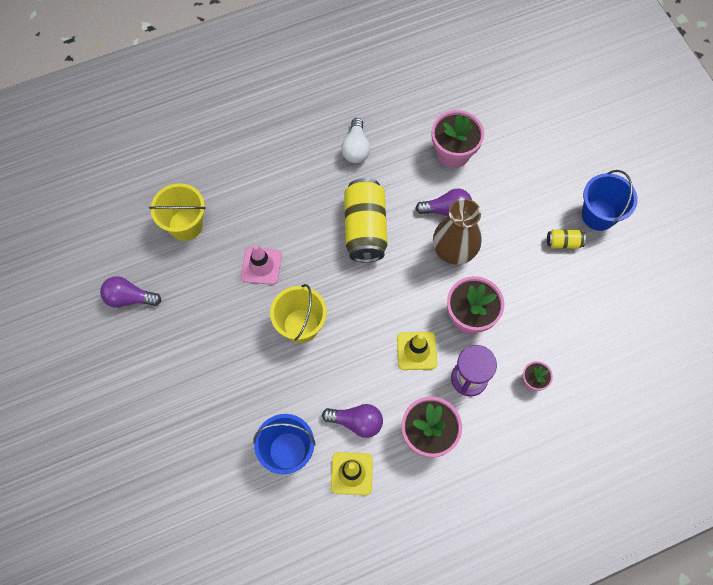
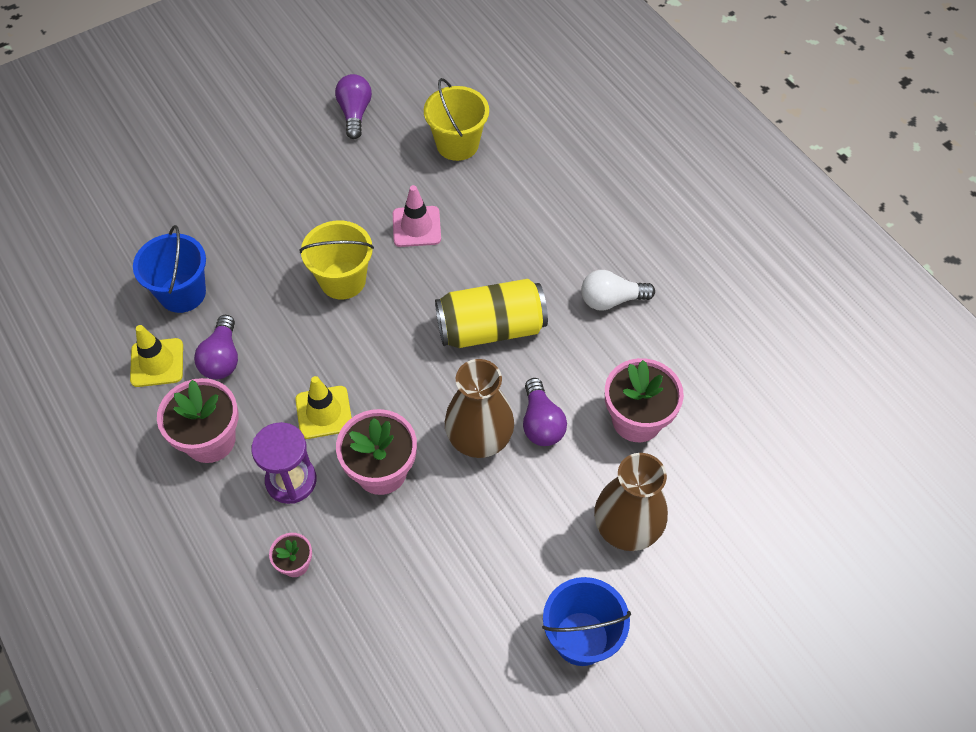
camera: 80 degrees right, 10 degrees down
yellow can [547,229,586,249] -> none
none -> brown vase [594,453,668,551]

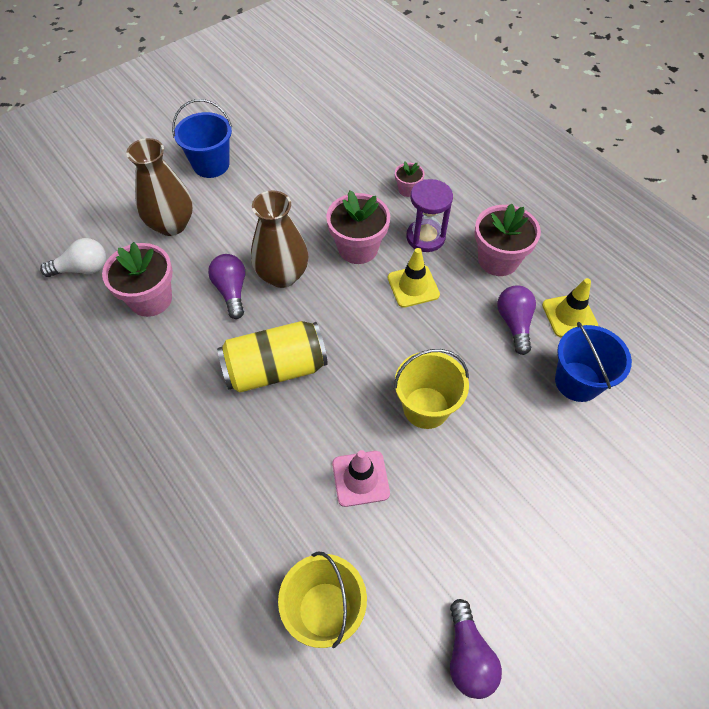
camera: 175 degrees right, 0 degrees up
white light bulb [581,270,655,311] -> white light bulb moved to [40,238,106,277]

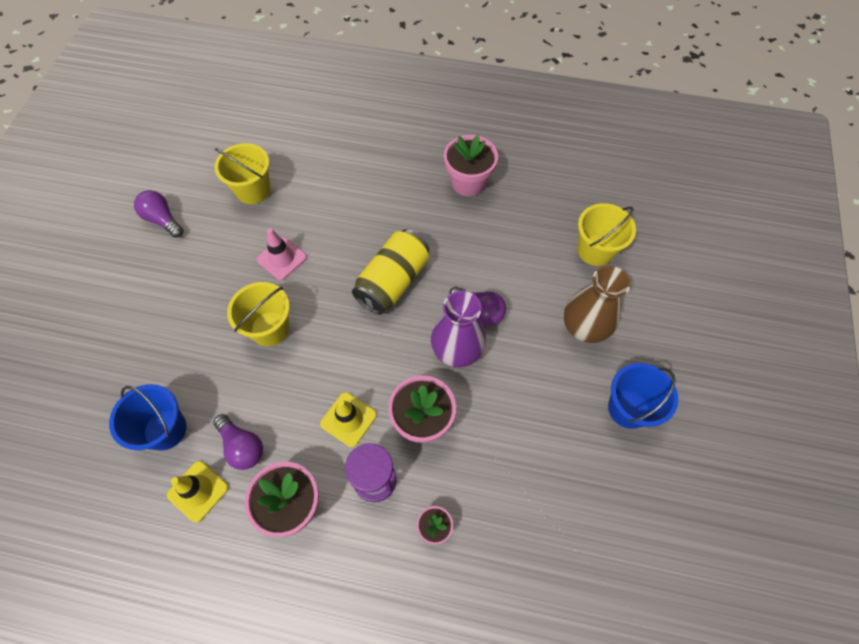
camera: 140 degrees right, 5 degrees up
white light bulb [40,238,106,277] -> yellow bucket [578,203,636,266]
pink flower pot [102,242,173,317] -> pink flower pot moved to [444,135,498,196]
brown vase [251,190,309,288] -> purple vase [431,291,486,367]

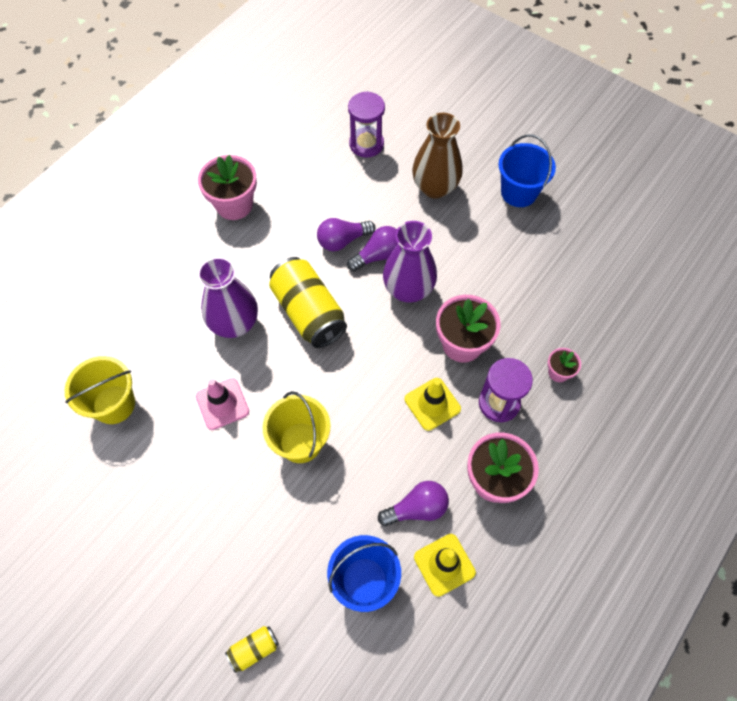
camera: 65 degrees left, 0 degrees up
purple light bulb [134,190,184,238] -> purple light bulb moved to [317,218,375,251]
yellow bucket [578,203,636,266] -> purple hourglass [348,91,385,158]
none -> purple vase [198,257,258,338]
none -> yellow can [225,626,279,673]

